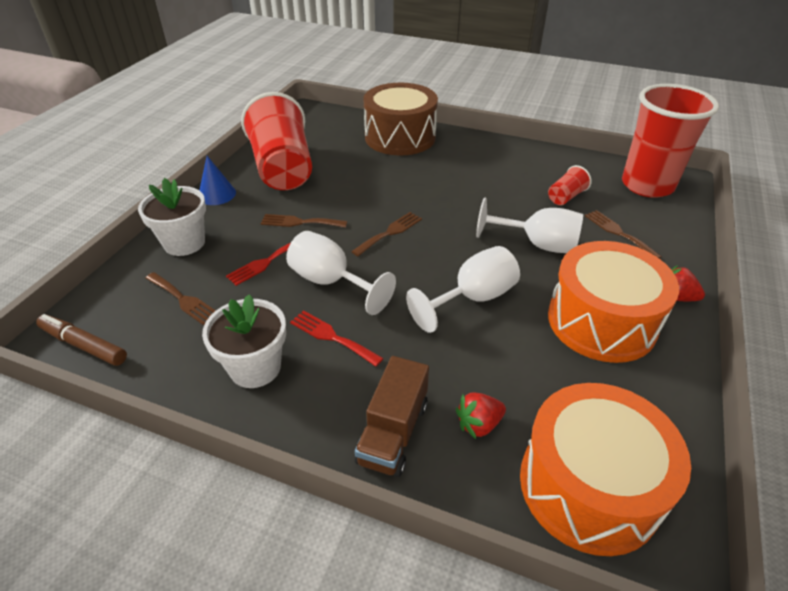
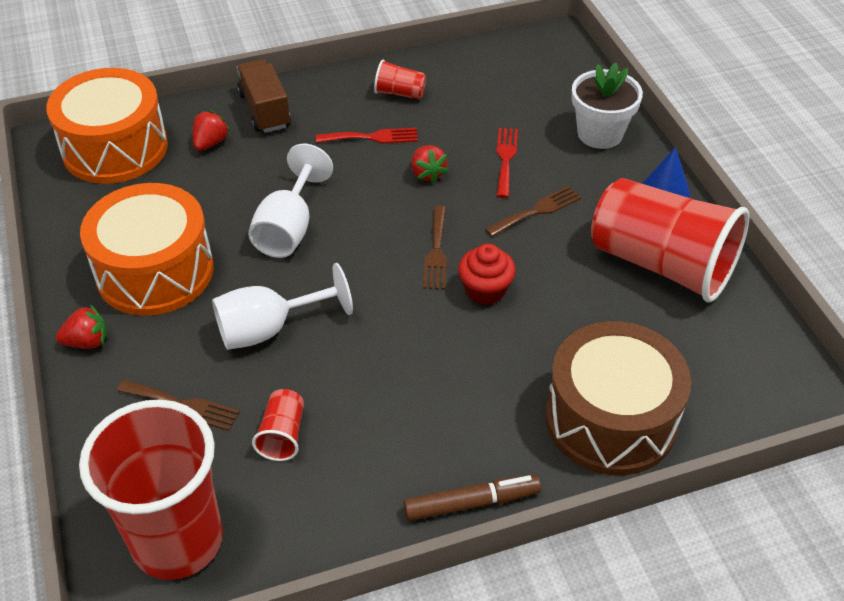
camera: 140 degrees right, 5 degrees up
brown marker [36,314,127,366] -> brown marker moved to [403,475,541,521]
brown fork [145,272,216,325] -> none
white flower pot [202,294,286,388] -> red cup [374,60,426,99]
white goblet [286,231,396,315] -> red strawberry [411,145,448,184]
none -> red cupcake [458,244,516,305]

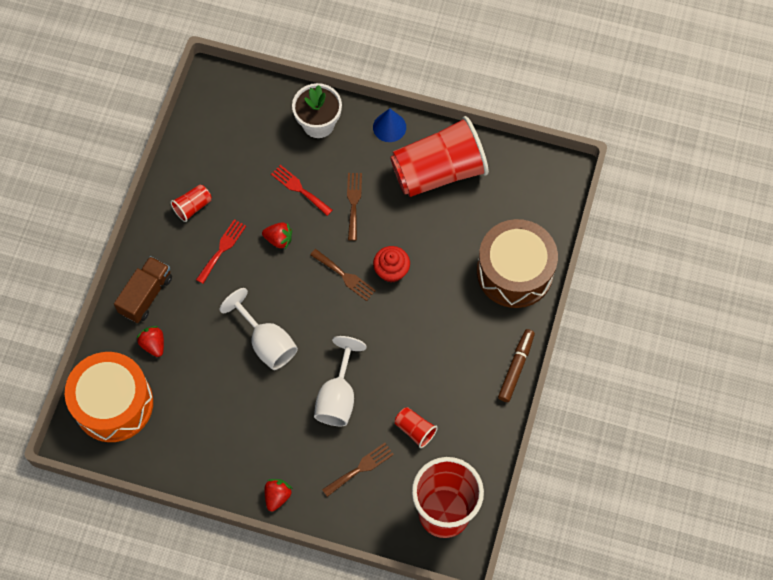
camera: 55 degrees left, 20 degrees up
orange drum [80,183,214,316] -> none
brown truck [236,59,291,133] -> brown truck turned 105 degrees clockwise [114,256,172,323]

